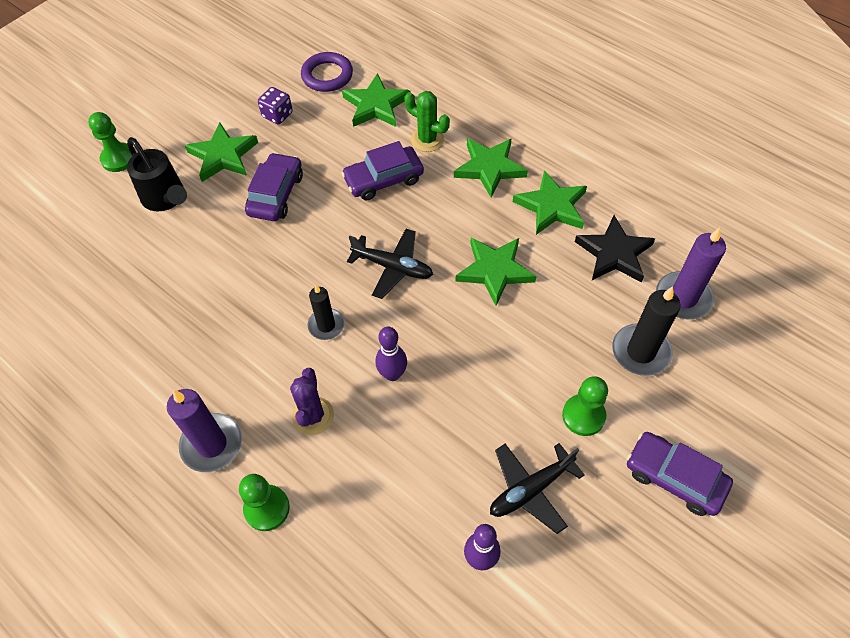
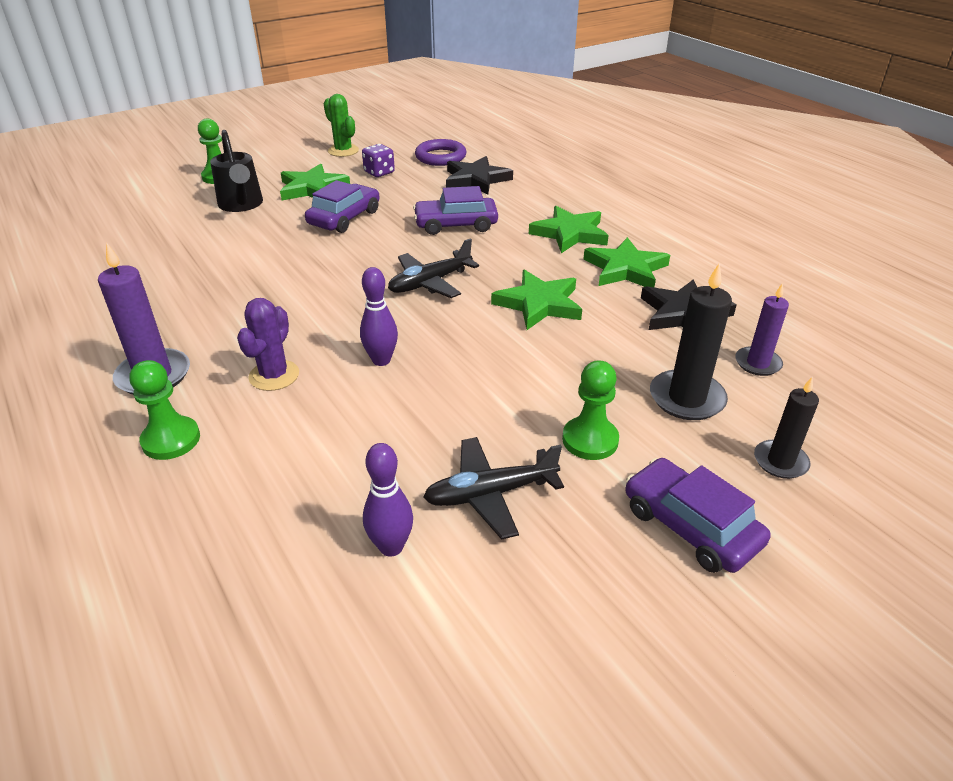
camera: 15 degrees right, 20 degrees down
black candle [307,285,345,340] -> black candle moved to [754,377,819,479]
green star [342,73,410,127] -> black star [446,156,513,195]
black plane [347,229,433,299] -> black plane turned 105 degrees clockwise [388,238,479,298]
green cactus [404,91,450,152] -> green cactus moved to [324,94,359,157]
purple candle [656,228,726,319] -> purple candle [735,283,789,376], size x0.64

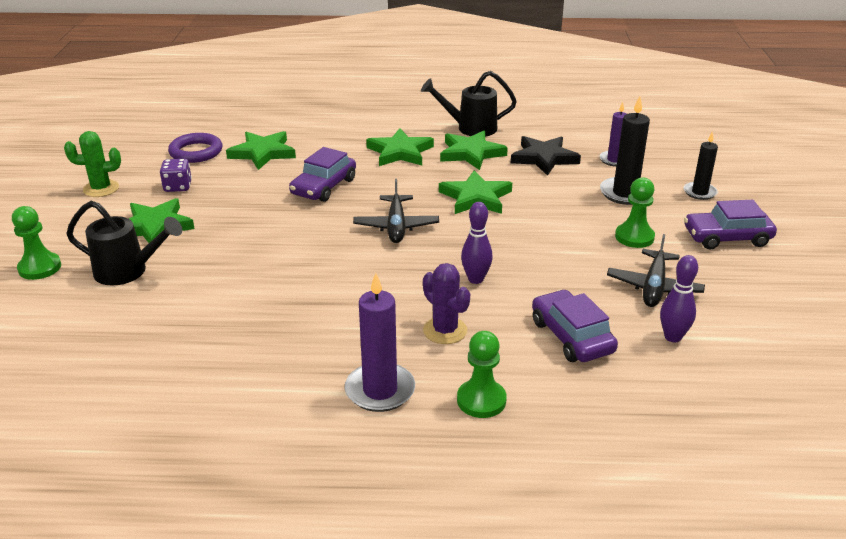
camera: 55 degrees left, 5 degrees down
purple car [305,180,380,233] -> purple car moved to [532,290,618,362]
black star [446,156,513,195] -> green star [226,131,296,170]
none -> black watering can [421,71,517,137]

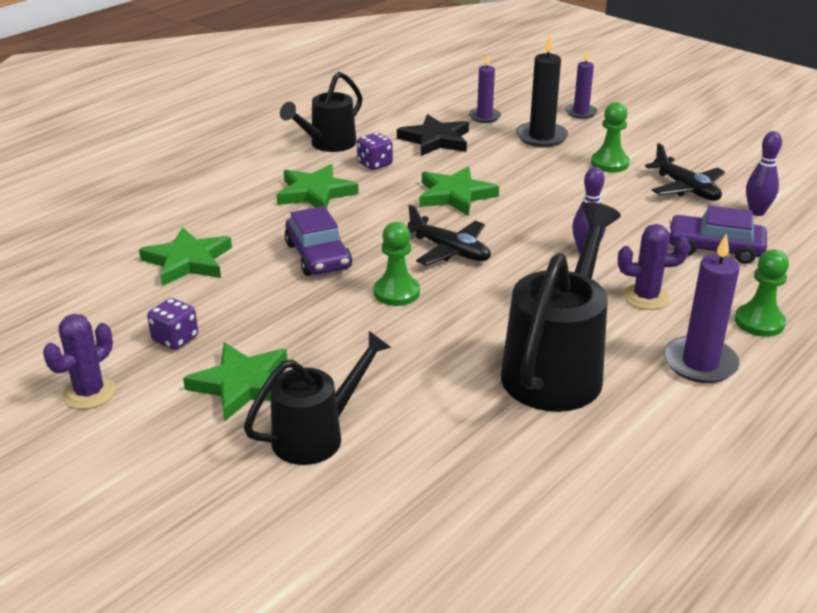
camera: 50 degrees left, 0 degrees up
green pawn [12,206,61,280] -> green pawn moved to [374,222,420,306]
green cactus [64,131,121,197] -> purple cactus [43,314,116,409]
purple ring [168,133,222,163] -> none
green star [440,131,508,170] -> purple dice [357,132,393,170]
black candle [684,131,718,200] -> purple candle [565,50,597,119]
purple car [684,200,777,250] -> none
none -> black watering can [501,202,621,412]

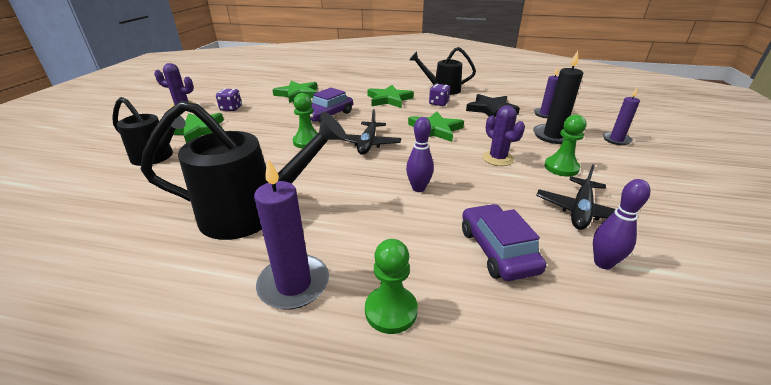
camera: 60 degrees right, 0 degrees up
purple cactus [618,224,690,310] -> purple cactus moved to [482,105,525,166]

